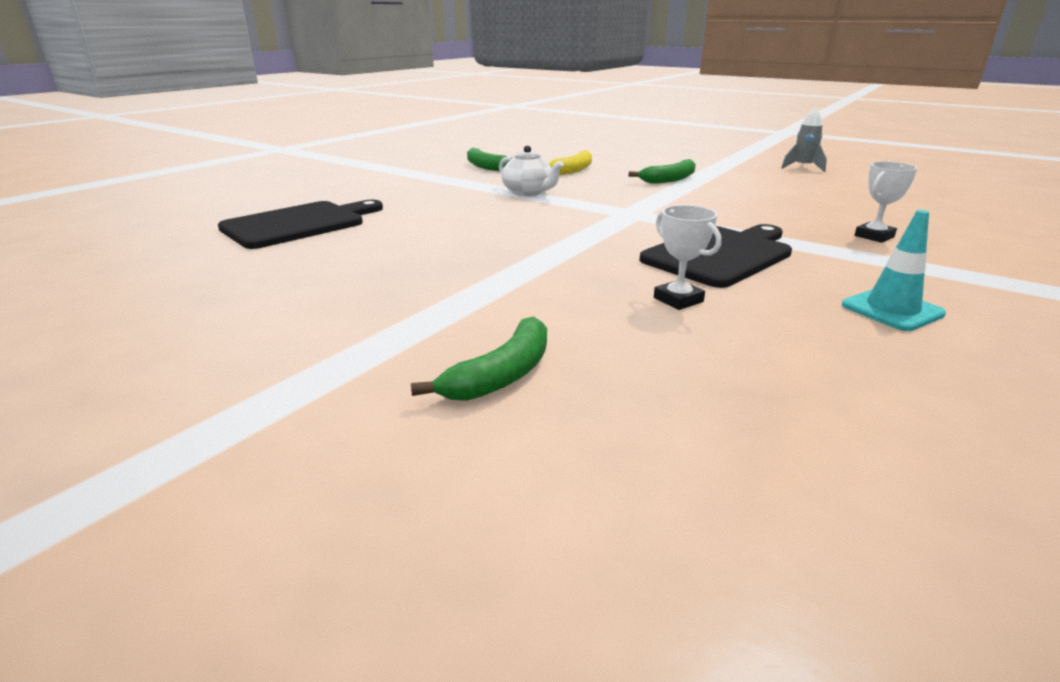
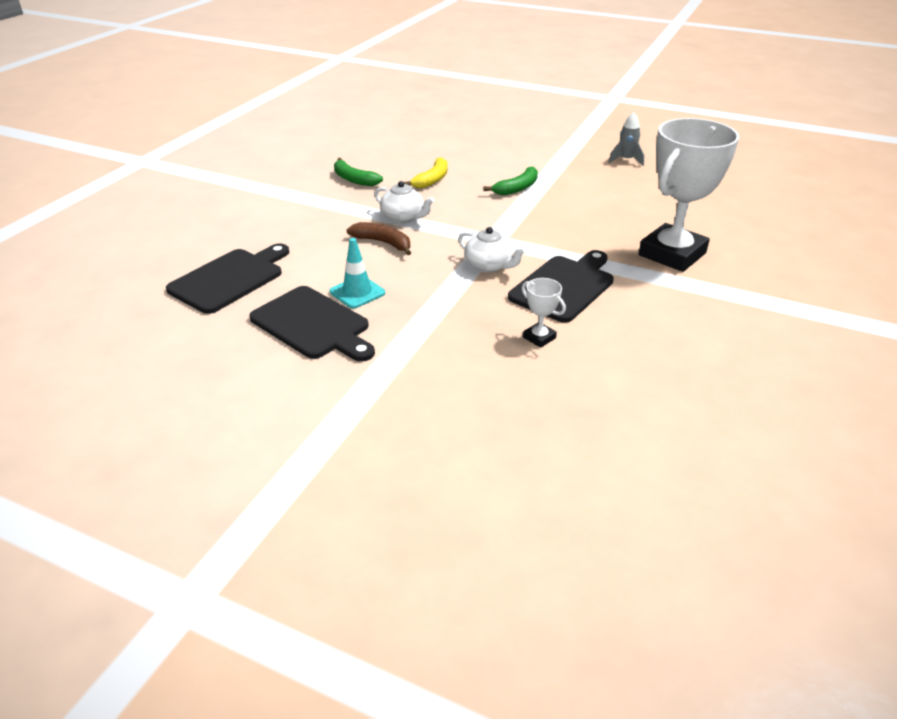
camera: 10 degrees left, 10 degrees up
green banana [411,316,547,401] -> none
turquoise traffic cone [842,210,946,331] -> turquoise traffic cone moved to [330,238,385,308]
white trophy [855,161,918,243] -> white trophy [639,118,740,272], size x2.44
none -> black cutting board [249,286,375,362]
none -> brown banana [347,222,411,255]
none -> white teapot [458,227,526,273]

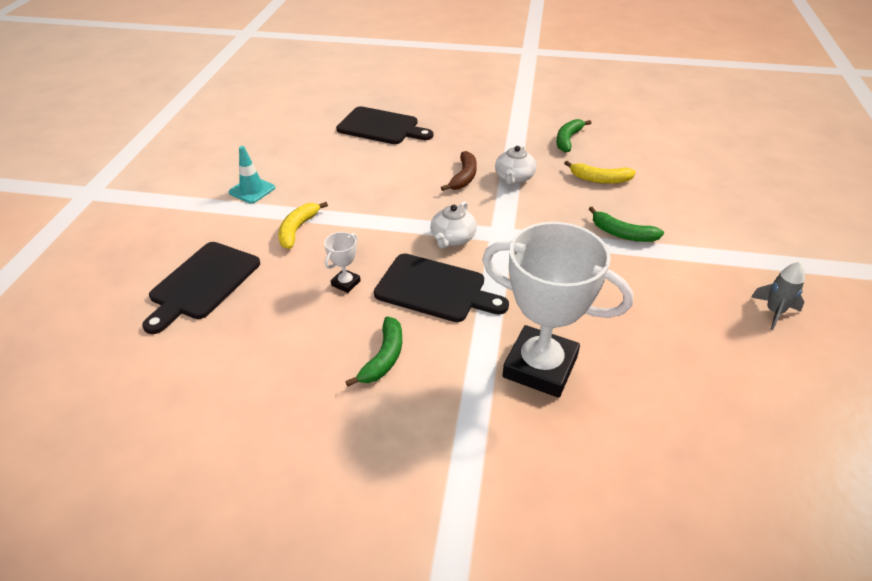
camera: 75 degrees right, 5 degrees up
black cutting board [249,286,375,362] -> black cutting board moved to [142,242,260,334]
turquoise traffic cone [330,238,385,308] -> turquoise traffic cone moved to [228,146,275,204]
none -> yellow banana [278,202,328,249]
none -> green banana [345,316,402,387]

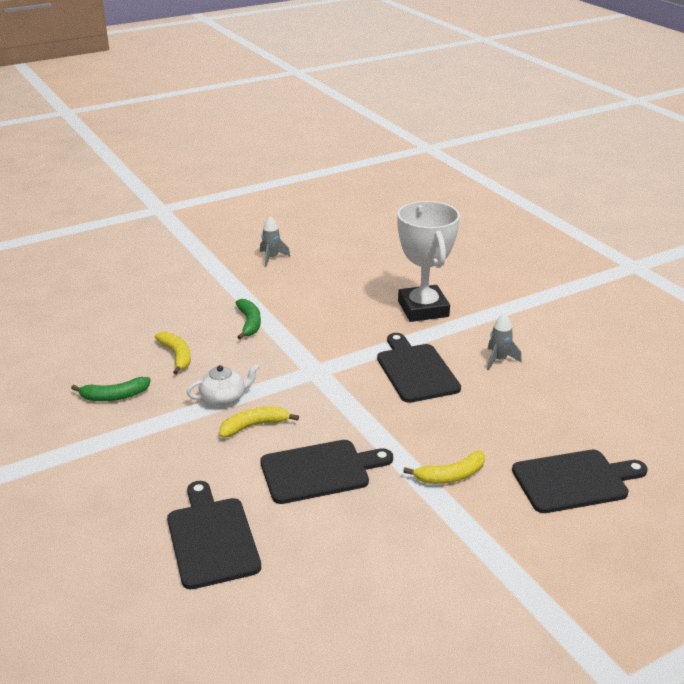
camera: 130 degrees left, 10 degrees down
turquoise traffic cone [228,146,275,204] -> none
white trophy [324,232,361,293] -> none
green banana [345,316,402,387] -> grey rocket [487,313,522,370]
white teapot [430,201,477,248] -> none
brown banana [441,151,477,191] -> yellow banana [220,406,299,438]
none -> black cutting board [260,440,393,504]

